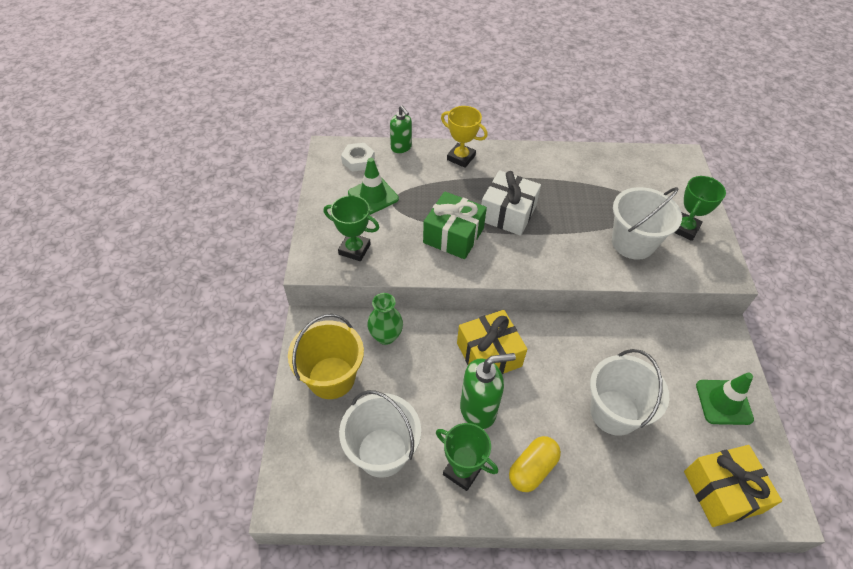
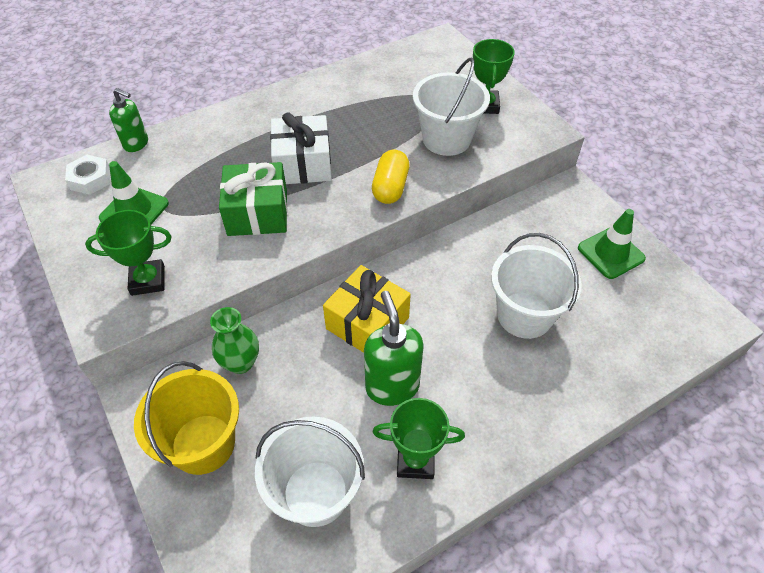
camera: 30 degrees left, 0 degrees up
yellow trophy [441,106,488,168] -> none
green soap dispenser [460,353,516,429] -> green soap dispenser turned 60 degrees counterclockwise [364,291,424,406]
yellow capsule [509,436,561,492] -> yellow capsule moved to [372,150,409,204]
yellow gift [684,445,782,527] -> none

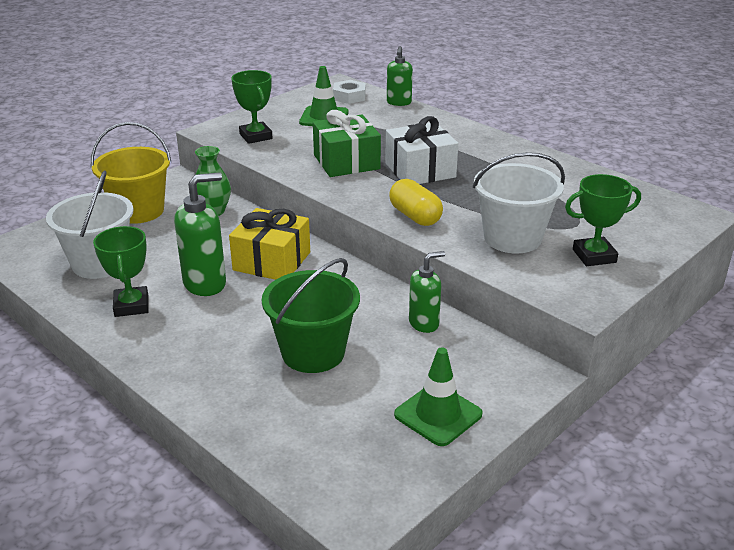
camera: 75 degrees right, 20 degrees down
yellow capsule [372,150,409,204] -> yellow capsule turned 60 degrees clockwise [389,179,443,226]
white bucket [491,233,582,339] -> green bucket [262,258,360,373]
none -> green soap dispenser [409,251,445,333]

